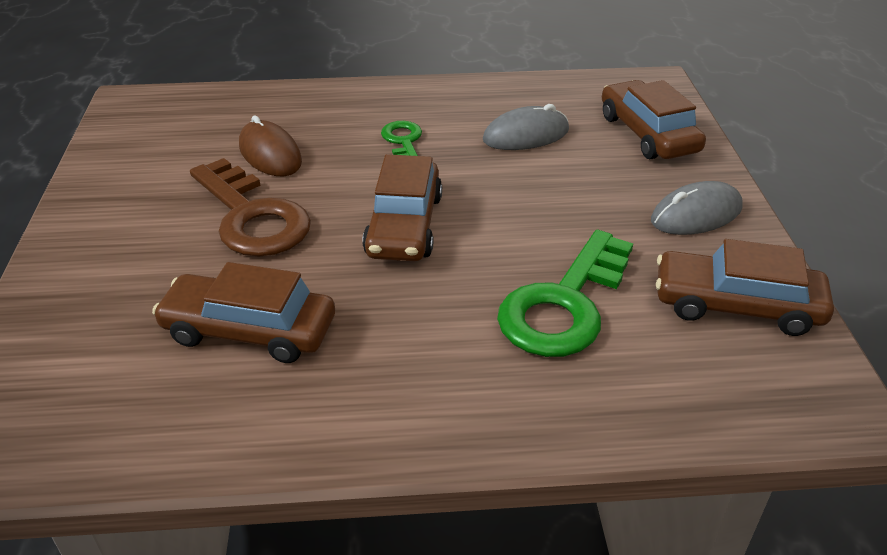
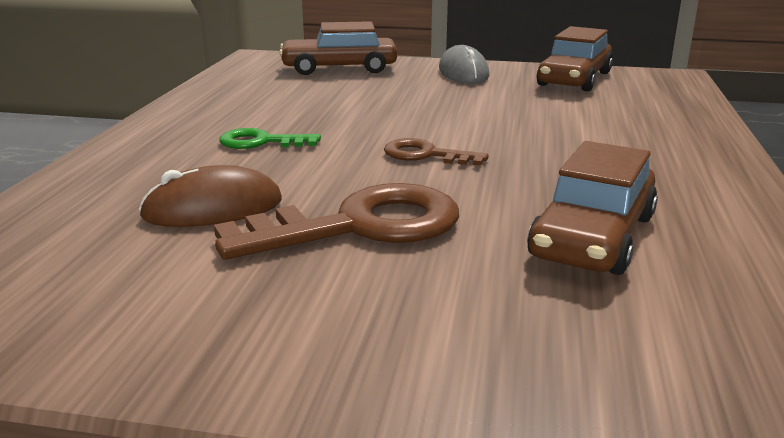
camera: 75 degrees left, 15 degrees down
brown car [362,154,442,261] -> brown key [384,138,489,166]
grey mouse [483,104,569,150] -> none
green key [497,230,633,357] -> none

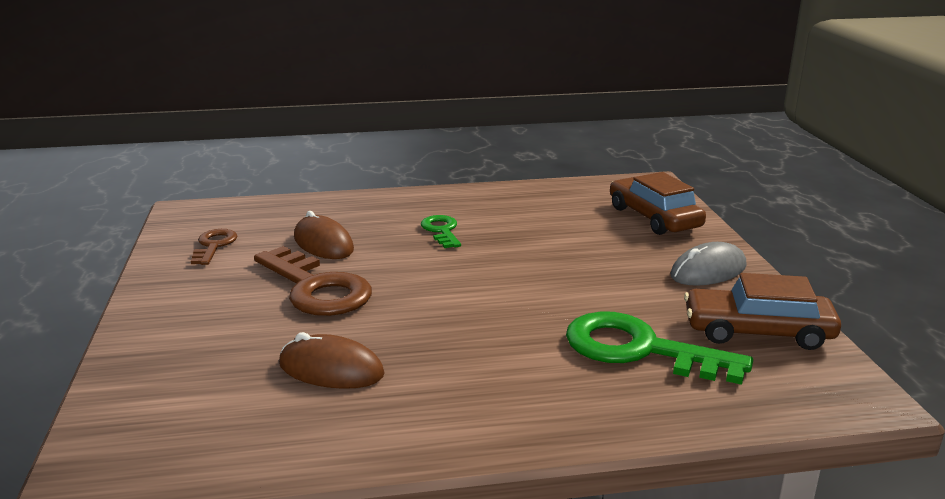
camera: 70 degrees right, 0 degrees up
brown key [384,138,489,166] -> brown key moved to [191,229,237,265]
brown car [527,141,658,275] -> brown mouse [279,332,385,389]
none -> green key [566,311,753,385]

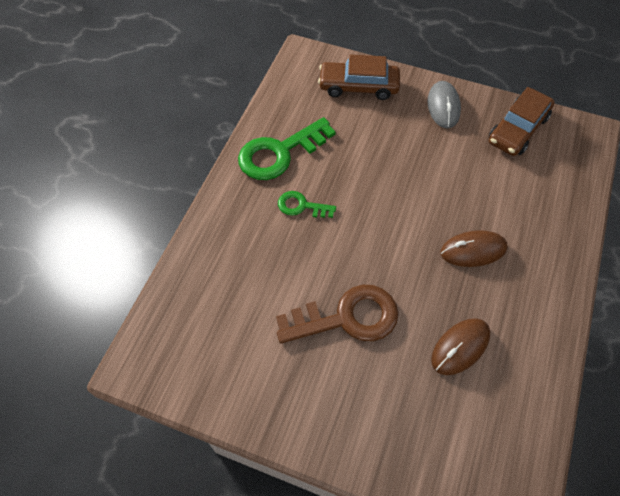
camera: 60 degrees left, 35 degrees up
brown key [191,229,237,265] -> none
brown mouse [294,211,354,259] -> brown mouse moved to [440,230,508,267]
green key [566,311,753,385] -> green key moved to [238,117,336,180]

